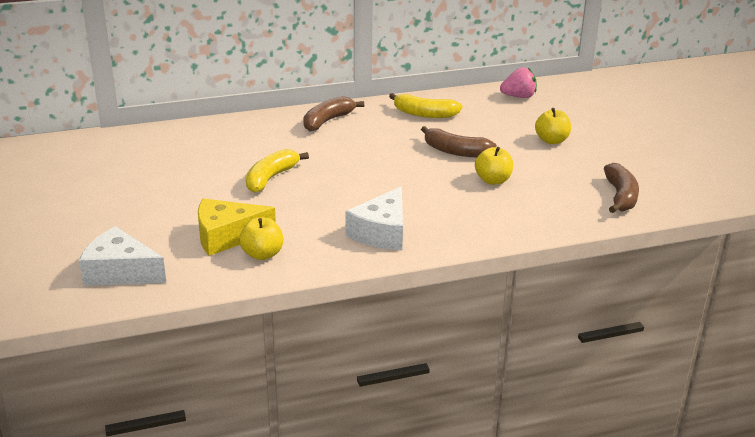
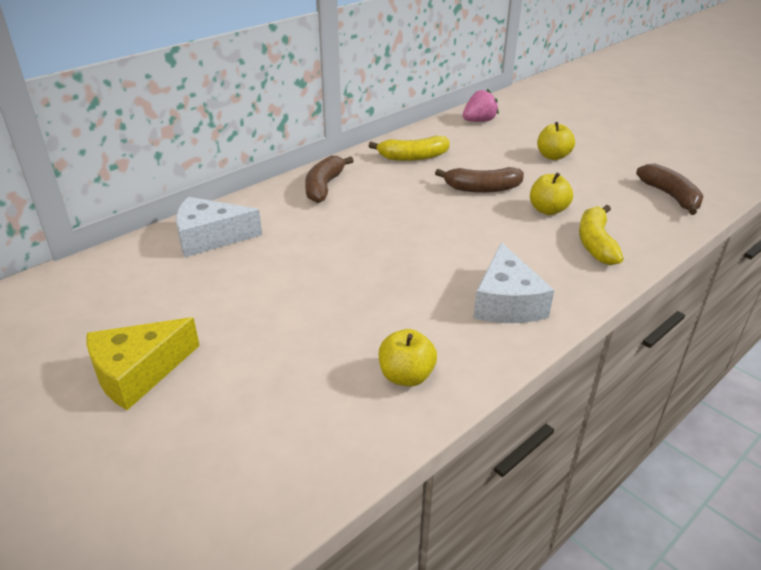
camera: 25 degrees left, 5 degrees up
white cheese [79,226,167,286] -> white cheese moved to [176,197,262,257]
yellow cheese [198,199,276,256] -> yellow cheese moved to [86,317,200,410]
yellow banana [246,149,309,193] -> yellow banana moved to [579,205,623,265]

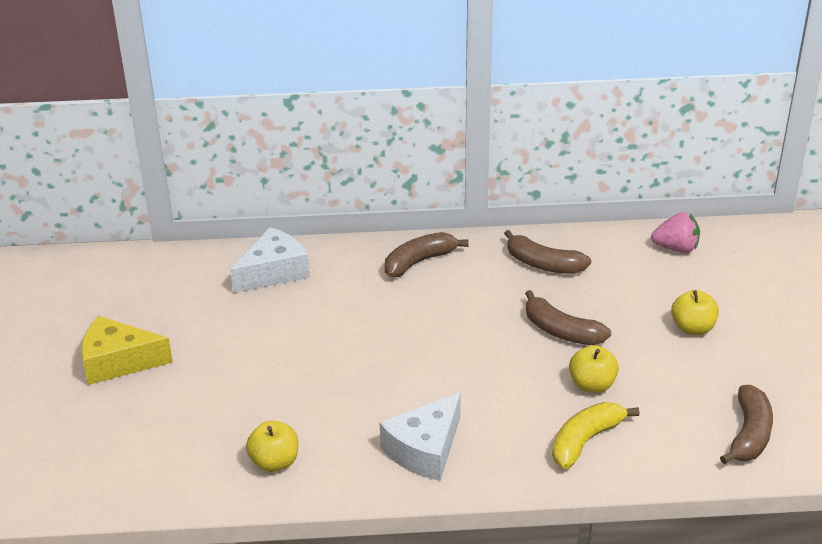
camera: 40 degrees right, 0 degrees up
white cheese [176,197,262,257] -> white cheese turned 105 degrees clockwise [230,227,310,293]
yellow banana [369,136,450,161] -> brown banana [504,230,591,274]

